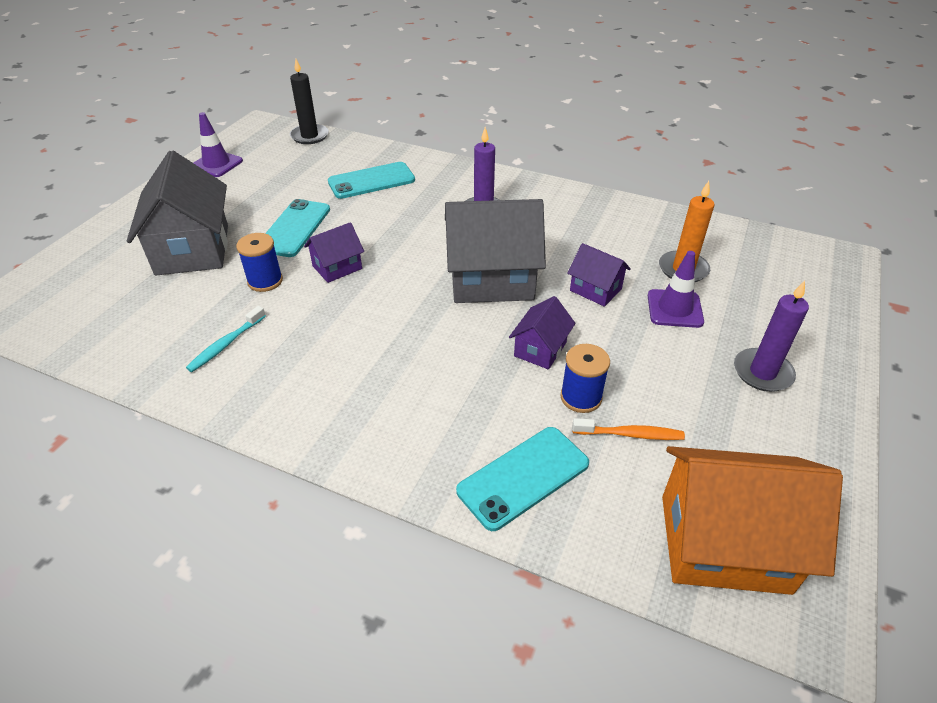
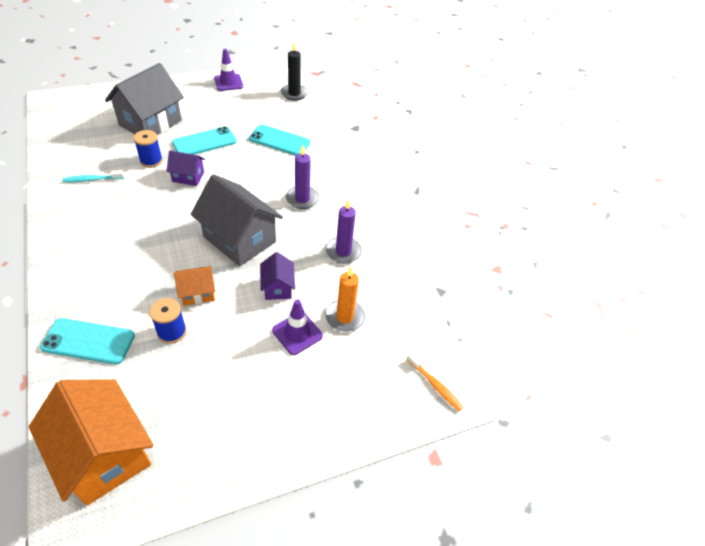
camera: 40 degrees right, 5 degrees up
purple house [509,296,576,369] -> orange house [174,266,215,306]
orange toothbrush [572,418,685,440] -> orange toothbrush moved to [407,352,464,411]
purple candle [734,281,809,392] -> purple candle moved to [326,199,362,264]

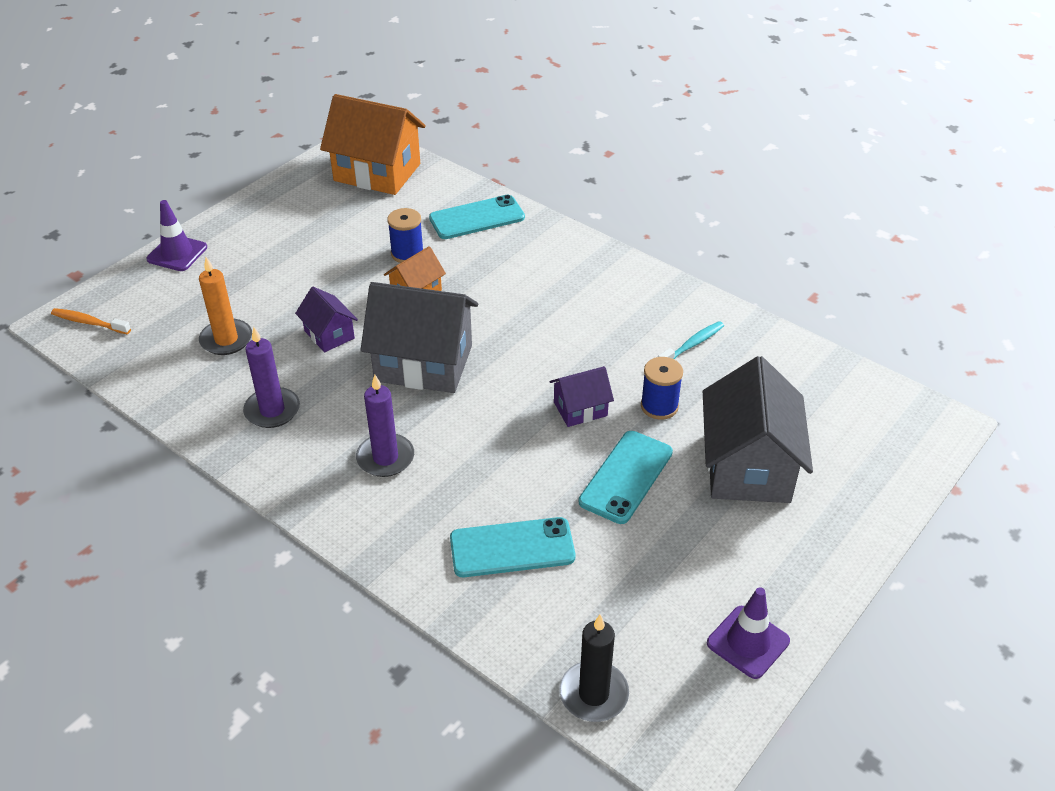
camera: 155 degrees right, 5 degrees down
purple traffic cone [272,299,323,355] -> purple traffic cone moved to [146,200,207,271]

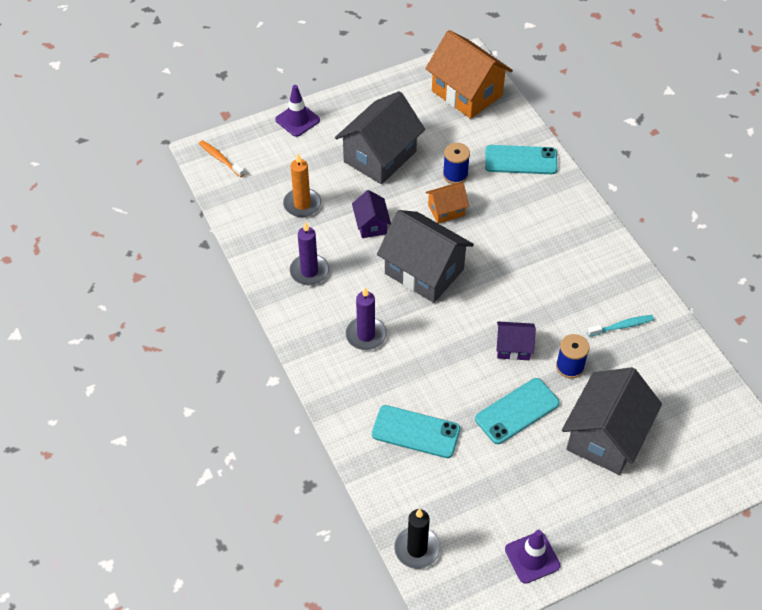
camera: 25 degrees right, 10 degrees up
none -> grey house [335,91,425,184]

